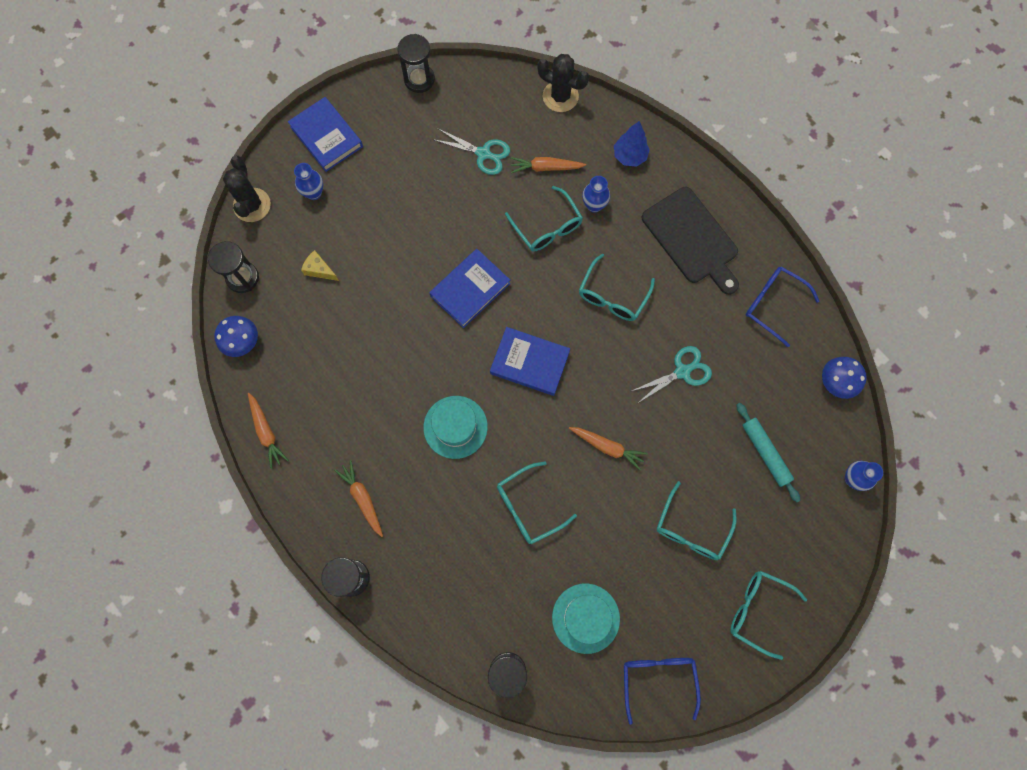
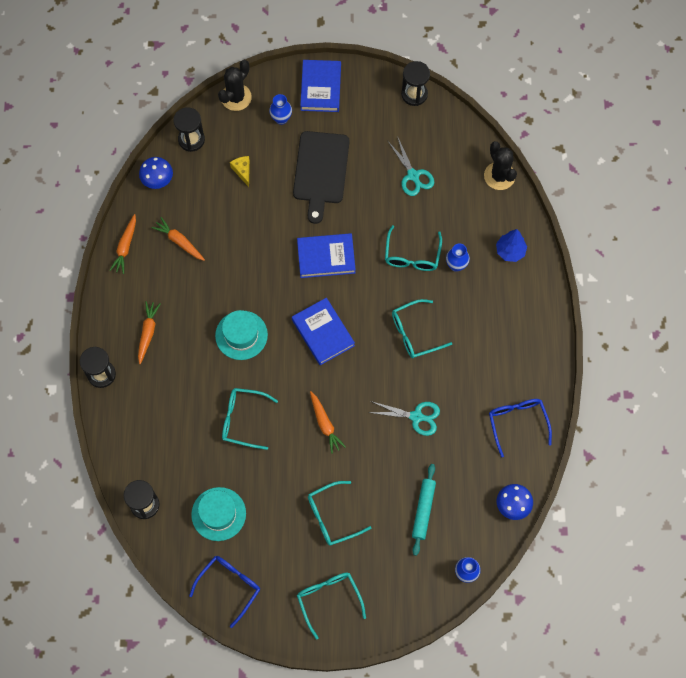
camera: 40 degrees right, 5 degrees down
orange carrot [511,157,586,173] -> orange carrot moved to [151,217,205,261]
black cutting board [642,187,739,295] -> black cutting board moved to [293,131,349,224]

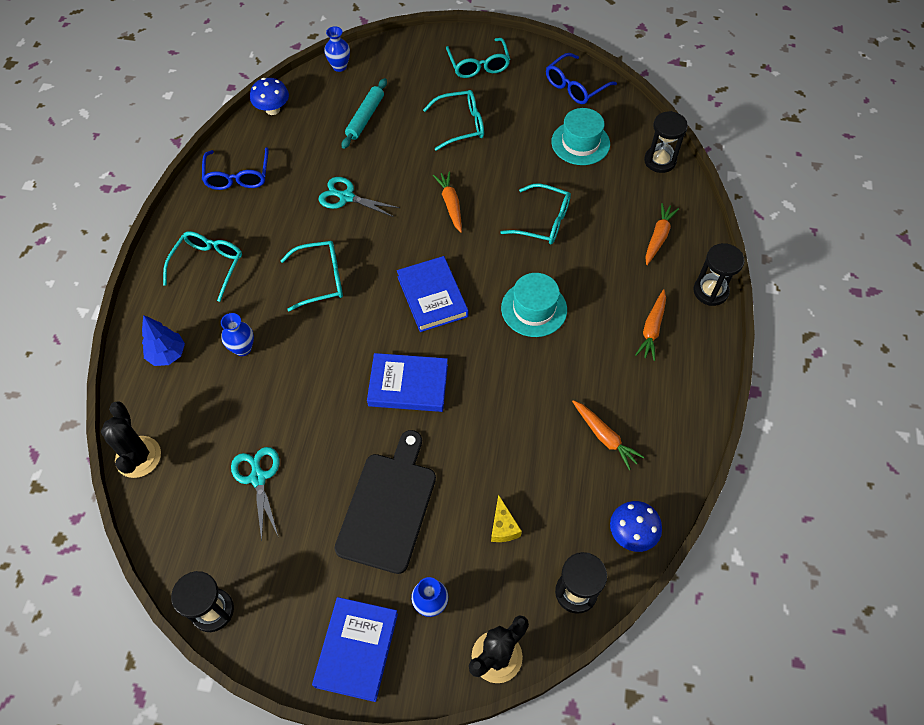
camera: 170 degrees left, 10 degrees down
orange carrot [109,214,136,274] -> orange carrot moved to [645,203,679,265]
turquoise glasses [385,225,442,271] -> turquoise glasses moved to [163,231,242,302]

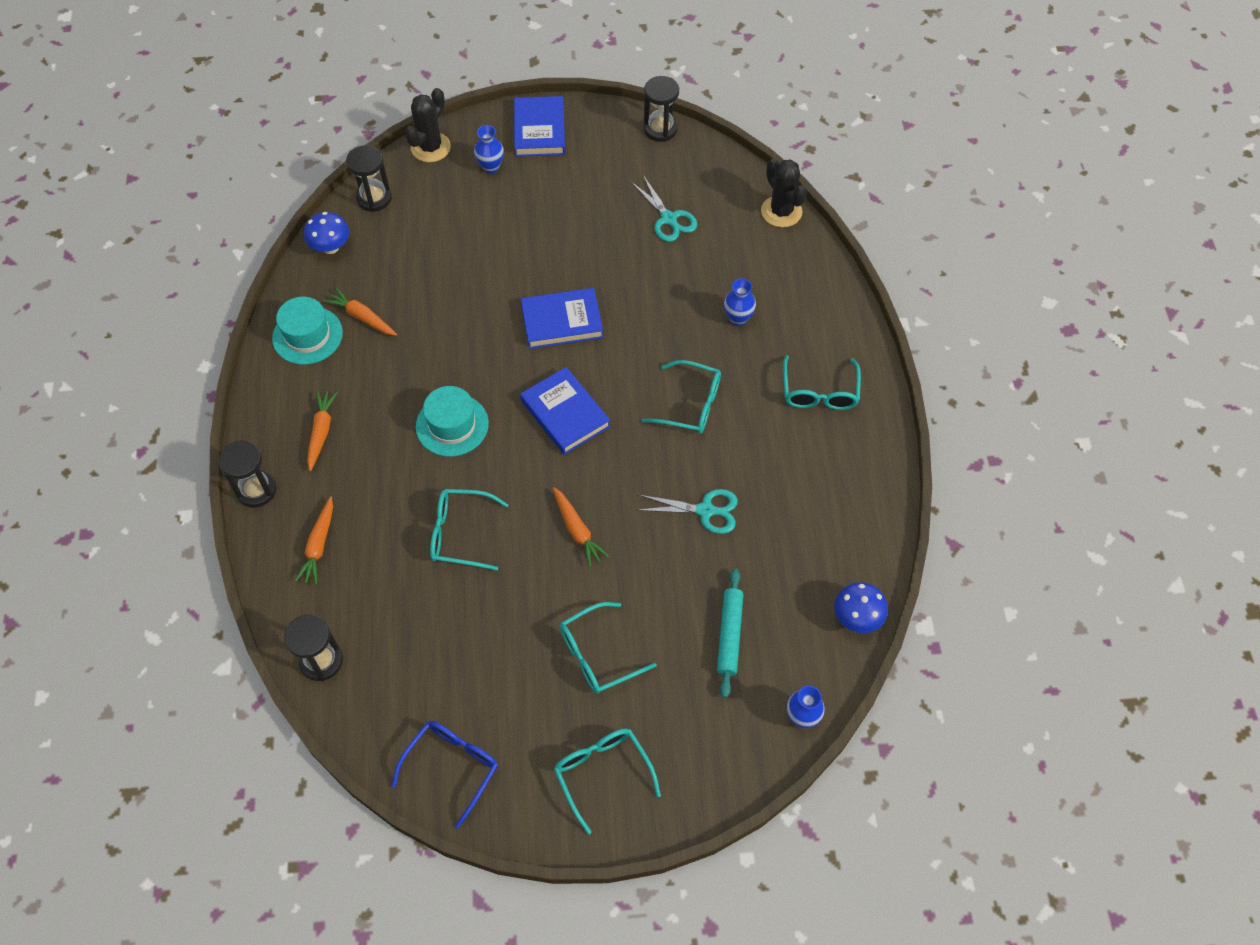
camera: 165 degrees right, 0 degrees up
blue tree [142,315,185,366] -> none
blue glasses [202,147,269,190] -> none
turquoise glasses [280,241,343,311] -> turquoise glasses turned 135 degrees counterclockwise [641,360,721,434]
black cutting board [334,430,436,574] -> none
yellow cheese [491,494,522,542] -> none
turquoise hat [551,108,610,165] -> turquoise hat moved to [272,297,343,365]

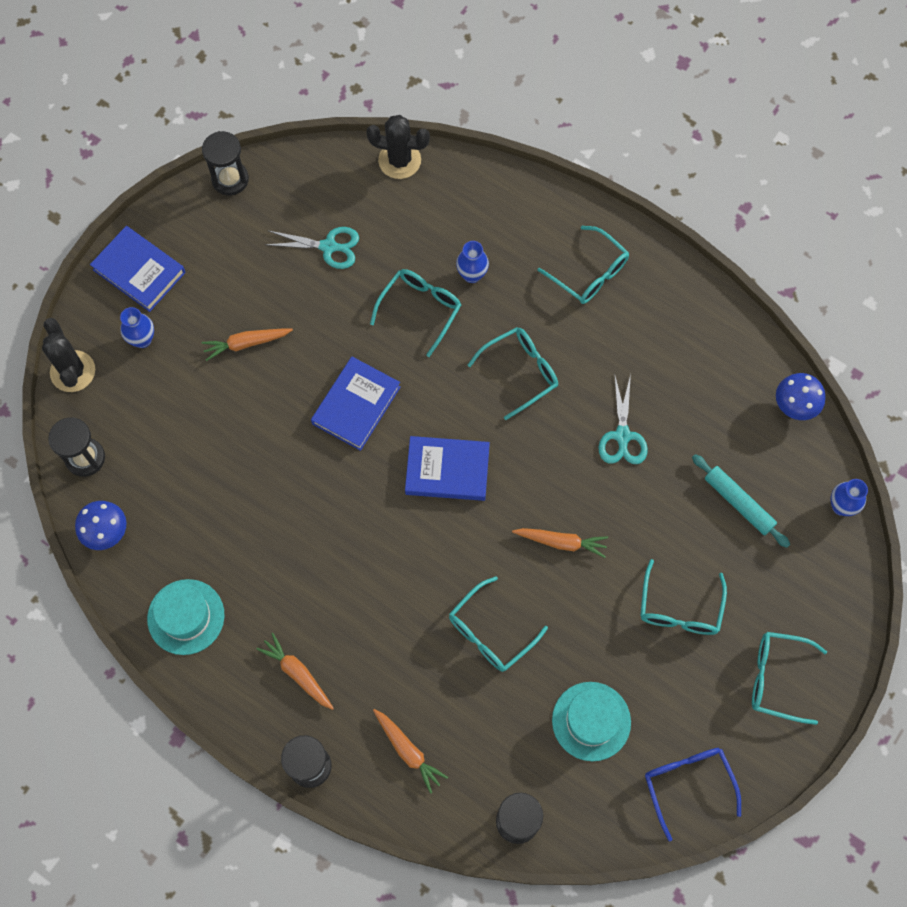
camera: 50 degrees left, 10 degrees up
orange carrot [323,288,397,336] -> orange carrot moved to [201,328,293,361]
turquoise hat [416,386,489,457] -> turquoise hat moved to [552,682,631,761]
turquoise scissors [639,489,738,534] -> turquoise scissors turned 135 degrees clockwise [598,374,648,464]
none -> turquoise glasses [370,269,461,357]

